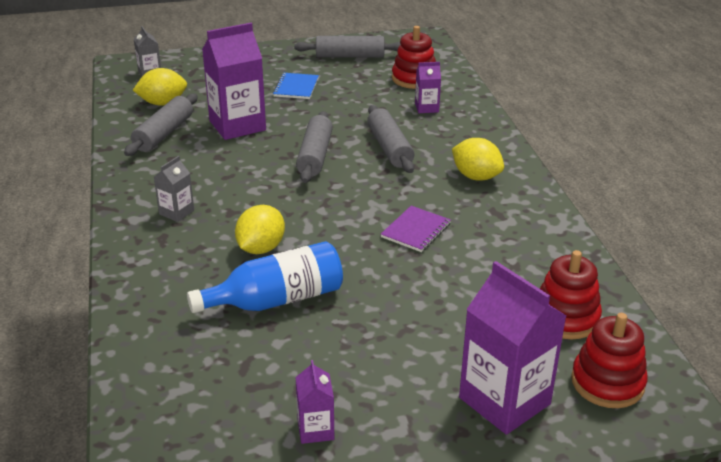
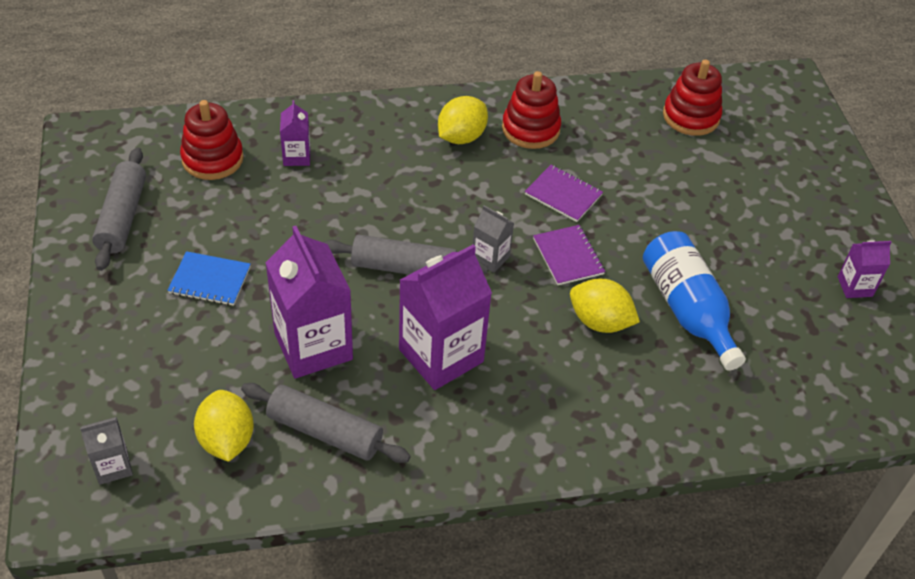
camera: 90 degrees left, 15 degrees up
grey carton [154,156,194,222] -> grey carton moved to [473,205,514,273]
grey rolling pin [367,105,414,173] -> none
purple carton [459,261,566,435] -> purple carton moved to [399,244,492,390]
red stacking toy [571,313,647,408] -> red stacking toy moved to [502,71,561,149]
none -> purple notebook [533,225,605,285]

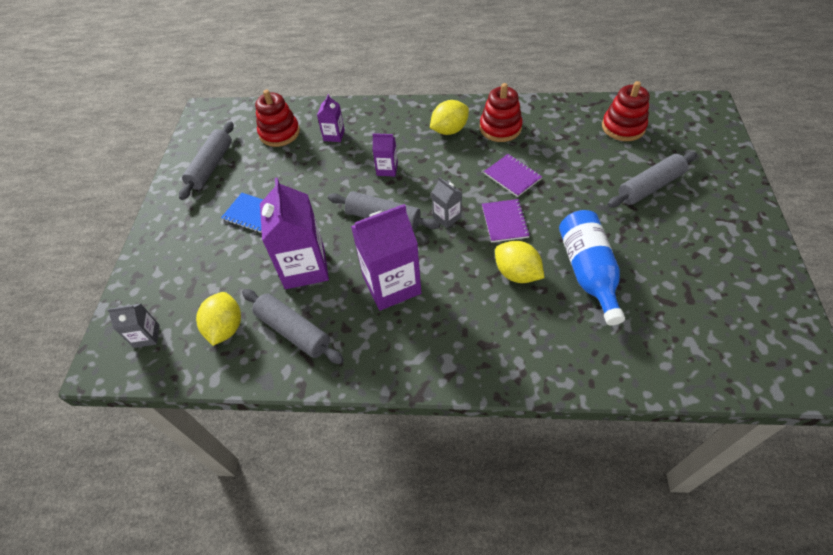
camera: 20 degrees right, 5 degrees up
purple carton [838,240,891,298] -> purple carton moved to [373,133,398,177]
none -> grey rolling pin [607,152,697,208]

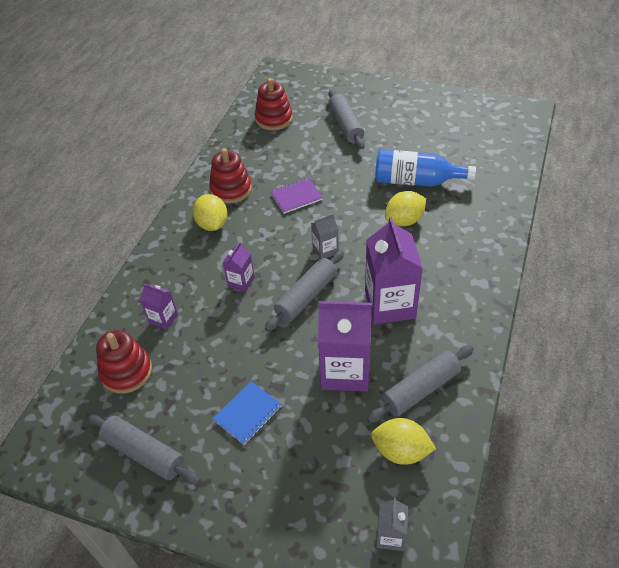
camera: 75 degrees left, 5 degrees down
purple notebook [482,199,530,242] -> none

